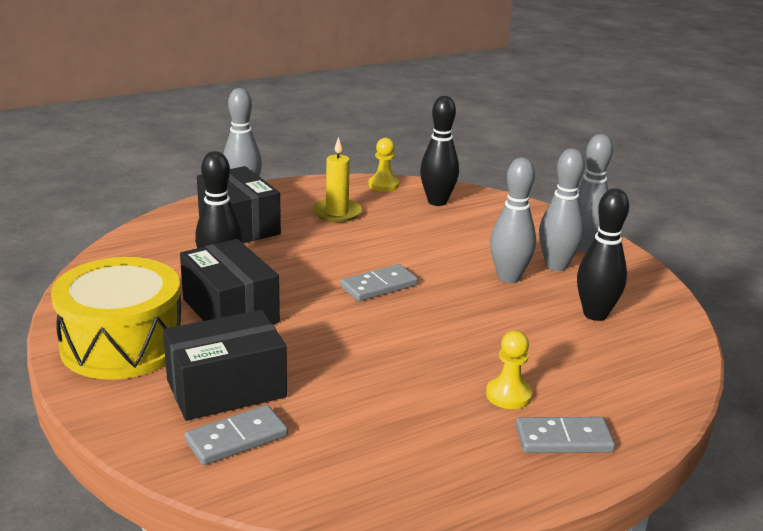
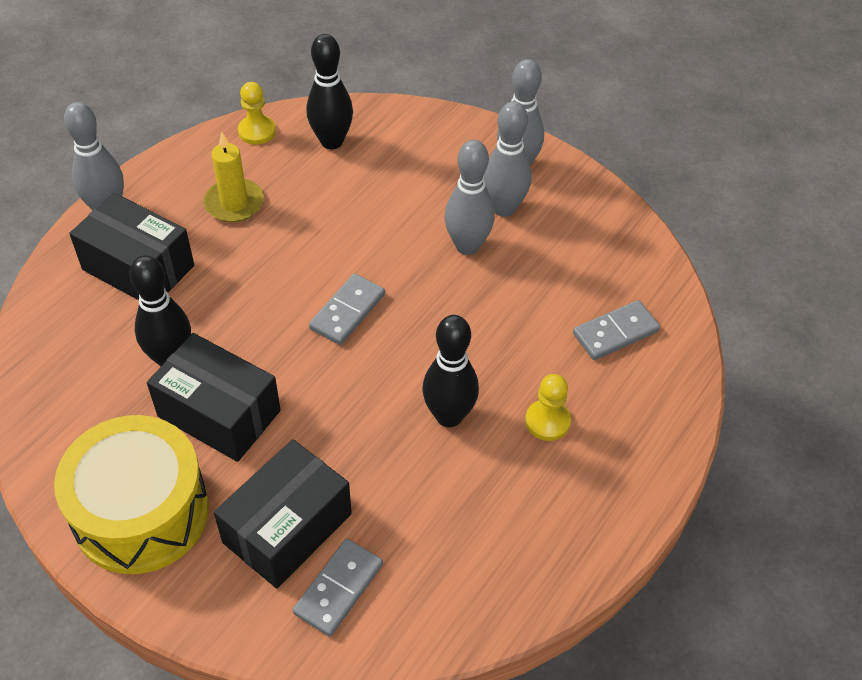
camera: 25 degrees left, 25 degrees up
grey domino [516,417,615,453] -> grey domino moved to [573,300,660,360]
black bowling pin [577,188,629,321] -> black bowling pin moved to [423,315,479,427]

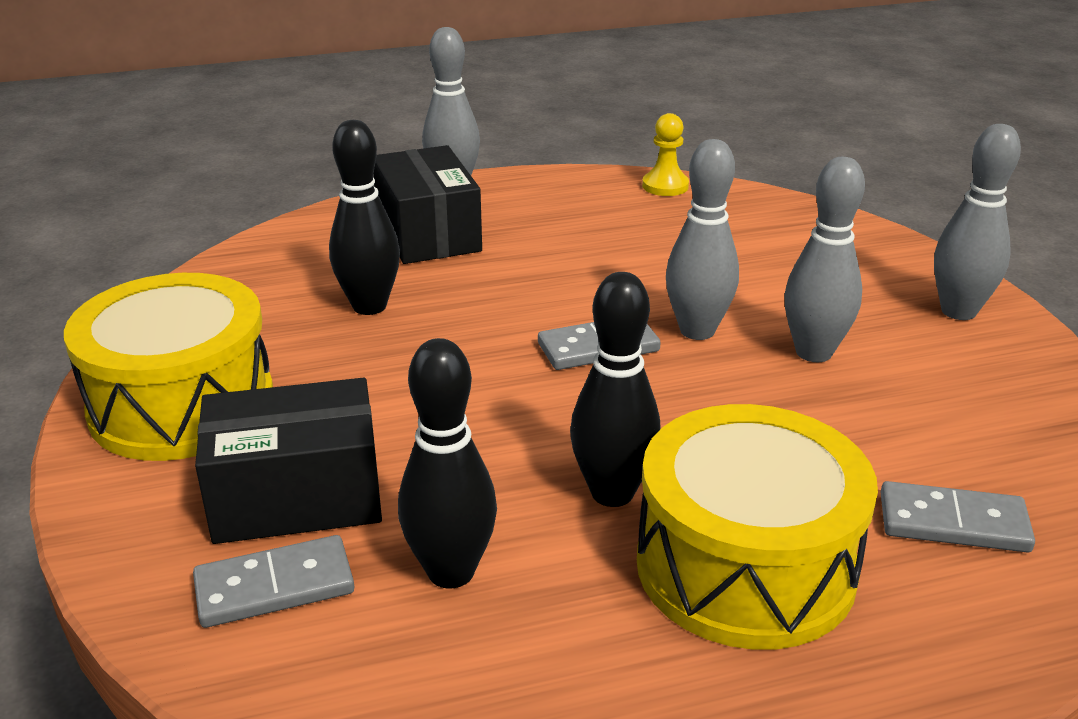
camera: 40 degrees right, 20 degrees down
black box [147,333,281,462] -> none
yellow candle [204,132,264,222] -> none
black bowling pin [307,34,353,149] -> black bowling pin moved to [398,338,497,589]
grey bowling pin [484,101,532,217] -> grey bowling pin moved to [666,139,739,340]
yellow pawn [525,374,571,441] -> yellow drum [637,404,878,650]

